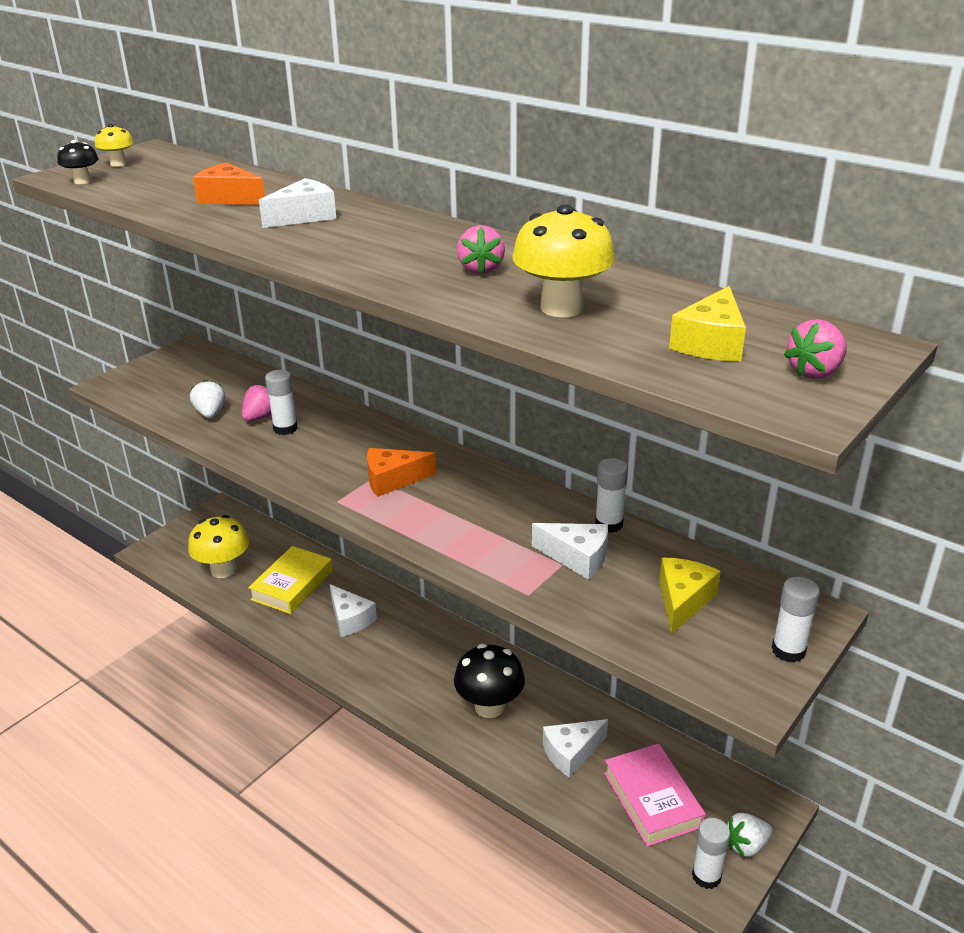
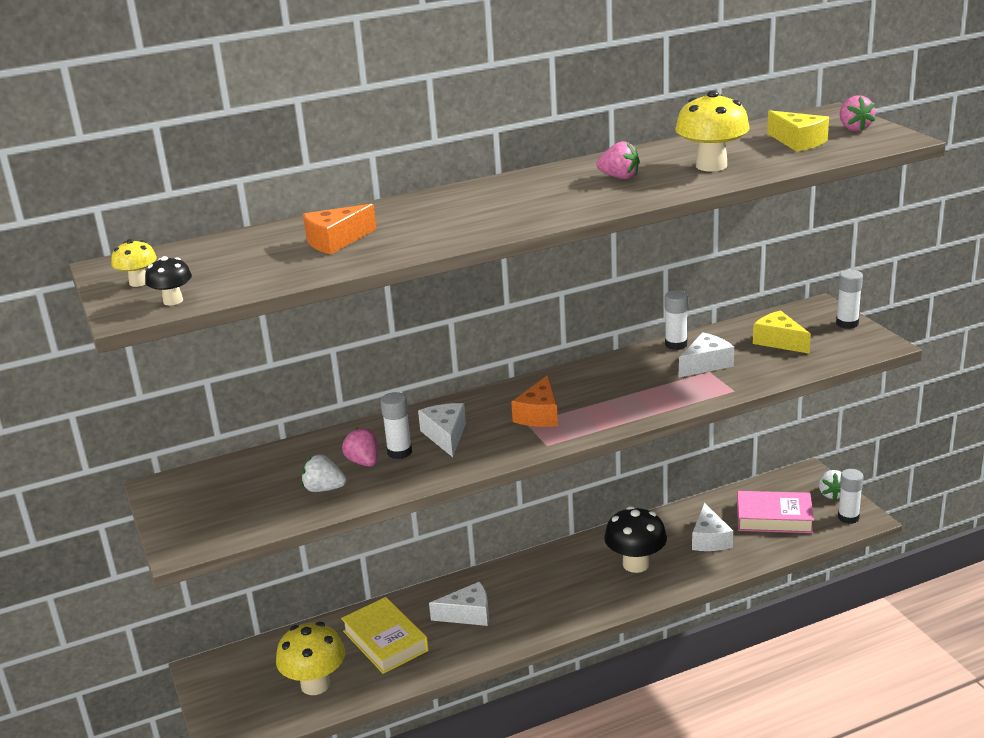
camera: 60 degrees left, 5 degrees down
white cheese [259,178,336,228] -> white cheese moved to [418,403,466,457]

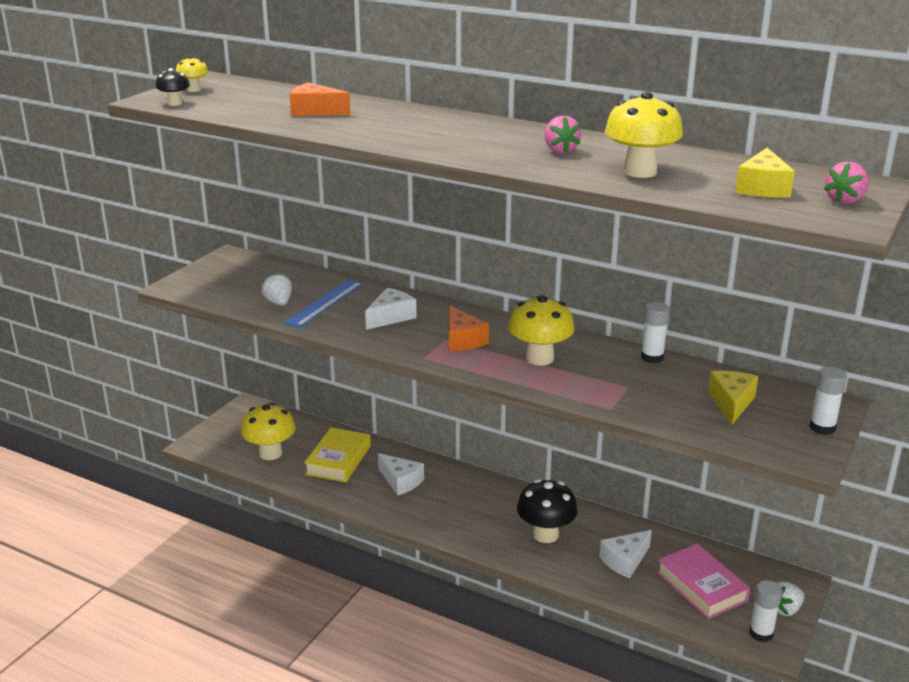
camera: 50 degrees right, 0 degrees up
pink strawberry [342,427,378,467] -> blue ruler [285,279,363,327]
white glue stick [380,392,412,459] -> none
orange cheese [511,375,558,427] -> orange cheese turned 90 degrees counterclockwise [449,305,489,351]
white cheese [679,332,734,377] -> none
none -> yellow mushroom [508,295,575,366]

